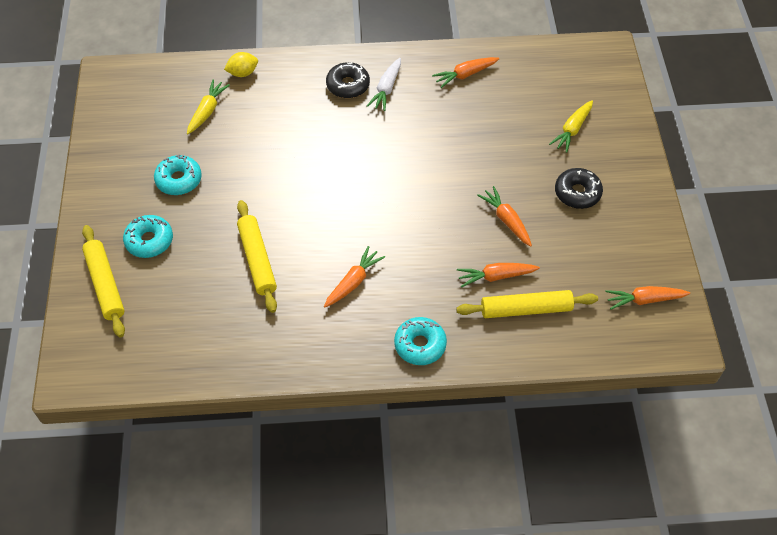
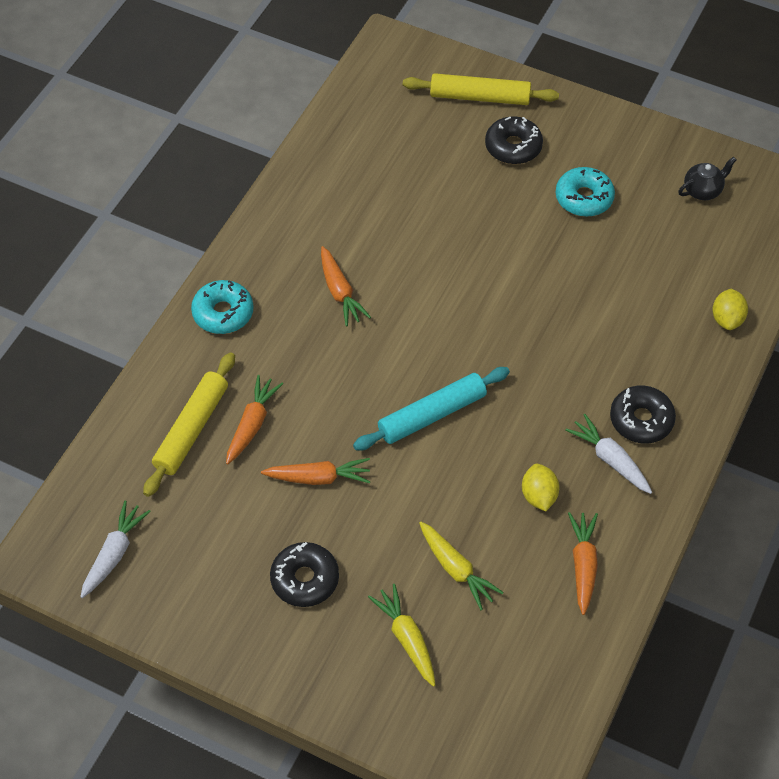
camera: 120 degrees right, 0 degrees up
turquoise donut [123,215,173,258] -> black donut [485,116,543,164]
yellow carrot [187,80,230,134] -> yellow carrot moved to [419,522,504,610]
yellow rolling pin [237,200,277,313] -> none
orange carrot [605,286,690,310] -> white carrot [80,501,151,598]
none -> turquoise rolling pin [353,367,510,450]
none -> yellow lemon [522,464,560,511]
none -> black teapot [678,157,736,200]

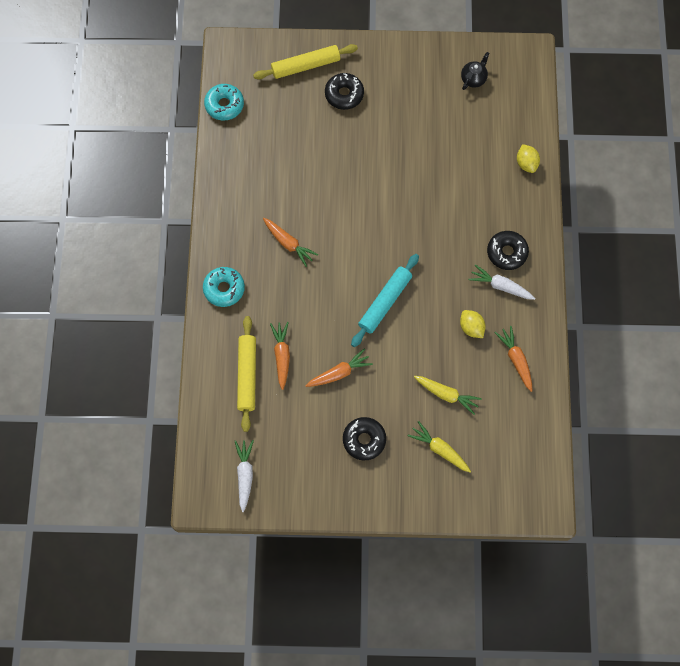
camera: 25 degrees left, 15 degrees up
turquoise donut [556,167,615,217] -> turquoise donut moved to [204,84,244,121]

